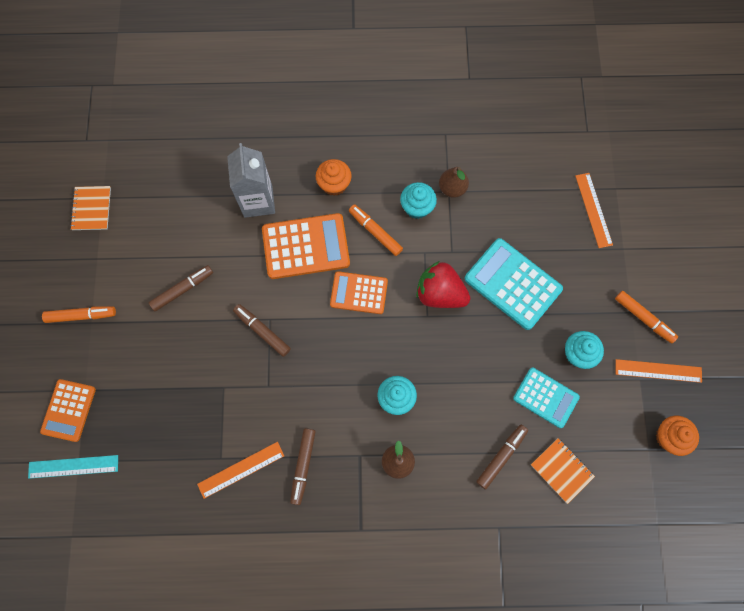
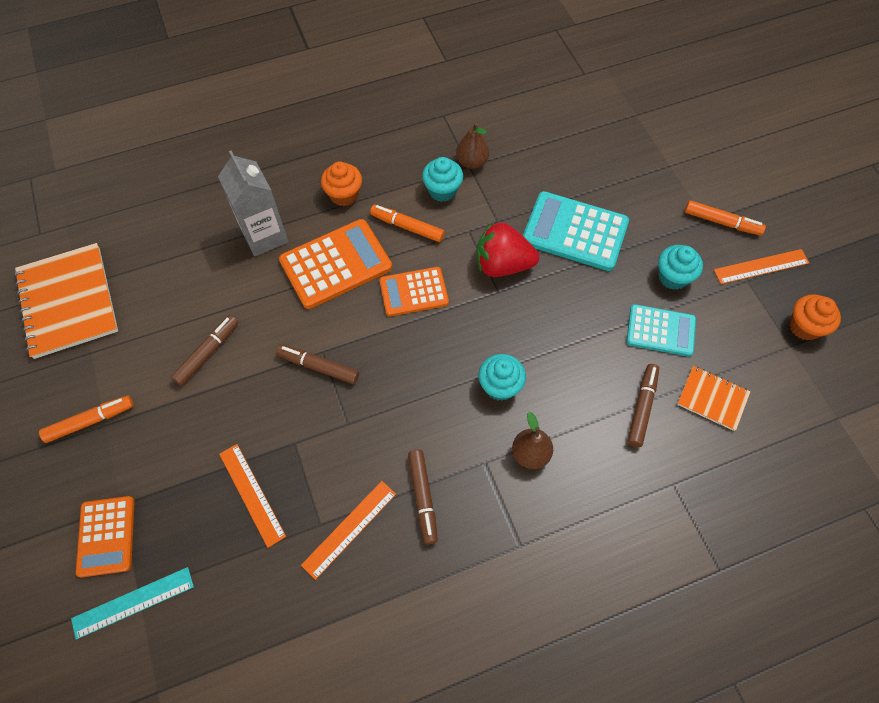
camera: 20 degrees left, 10 degrees down
orange notebook [70,186,111,230] -> orange notebook [14,243,118,359], size x1.90
orange ruler [575,173,613,248] -> orange ruler moved to [219,444,286,548]

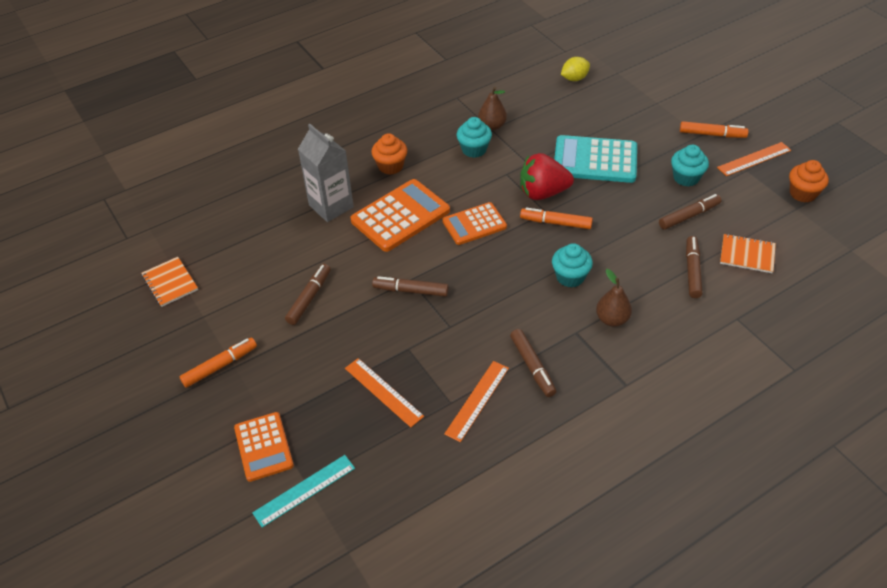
camera: 10 degrees left, 15 degrees down
orange notebook [14,243,118,359] -> orange notebook [141,257,198,307], size x0.53
orange marker [370,205,445,242] -> orange marker moved to [520,208,593,229]
turquoise calculator [627,304,696,357] -> brown marker [659,194,721,230]
none -> yellow lemon [561,57,590,81]

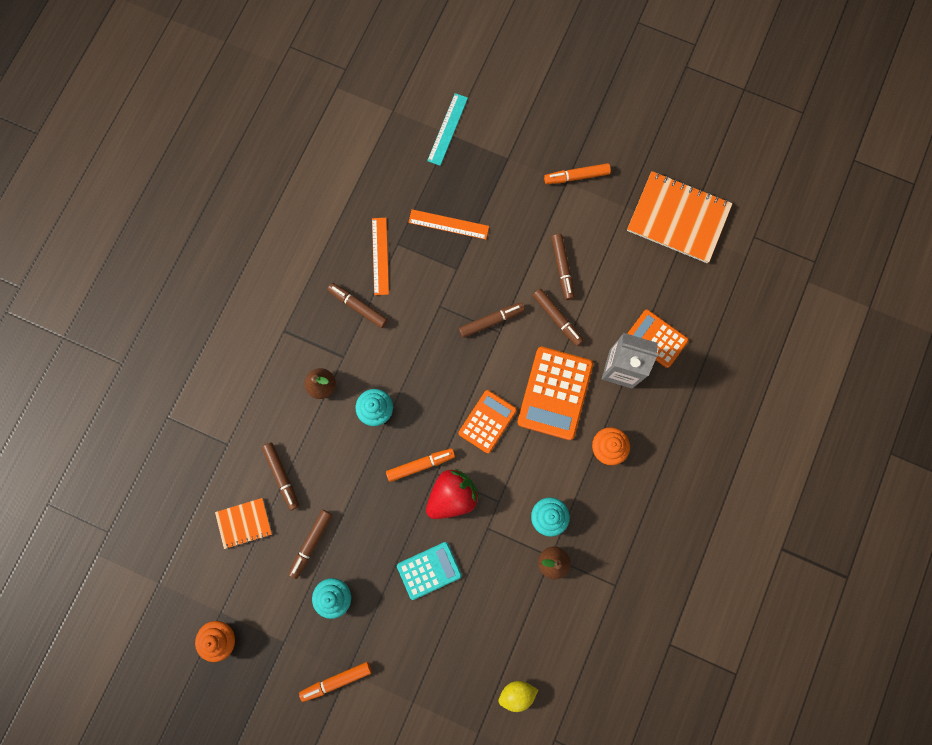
camera: 145 degrees right, 30 degrees up
orange notebook [141,257,198,307] -> orange notebook [627,171,733,263], size x1.90
orange marker [180,337,257,388] -> orange marker turned 60 degrees clockwise [544,163,611,184]
orange calculator [234,412,294,482] -> orange calculator moved to [627,309,689,368]
turquoise calculator [554,135,637,183] -> turquoise calculator [397,542,462,600], size x0.64
yellow lemon [561,57,590,81] -> yellow lemon turned 45 degrees clockwise [498,681,538,712]
orange ruler [717,142,791,176] -> none
none -> brown marker [533,289,584,346]

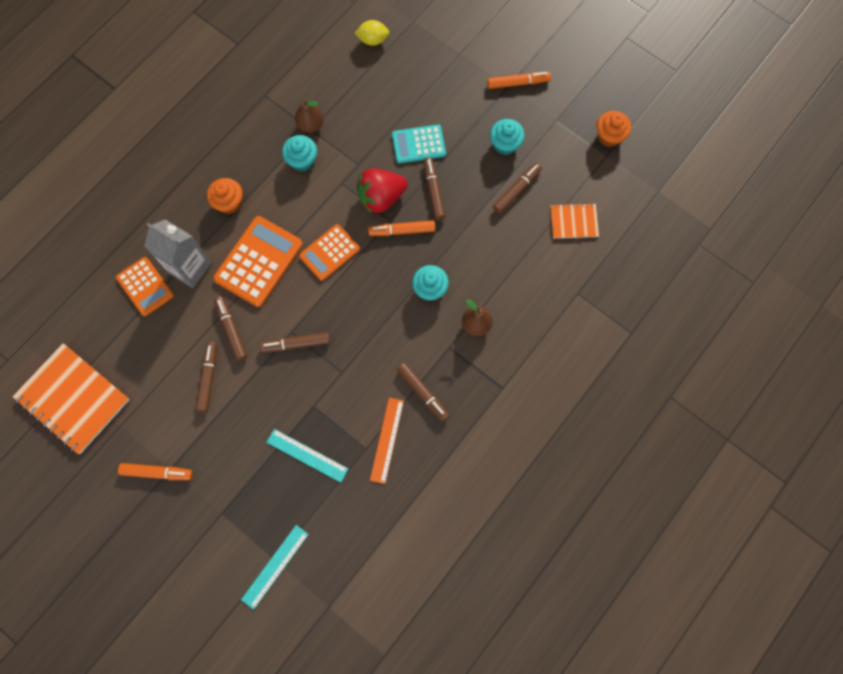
camera: 165 degrees left, 5 degrees down
brown marker [262,443,299,510] -> brown marker moved to [423,157,446,220]
orange ruler [408,209,489,240] -> turquoise ruler [266,429,348,483]

